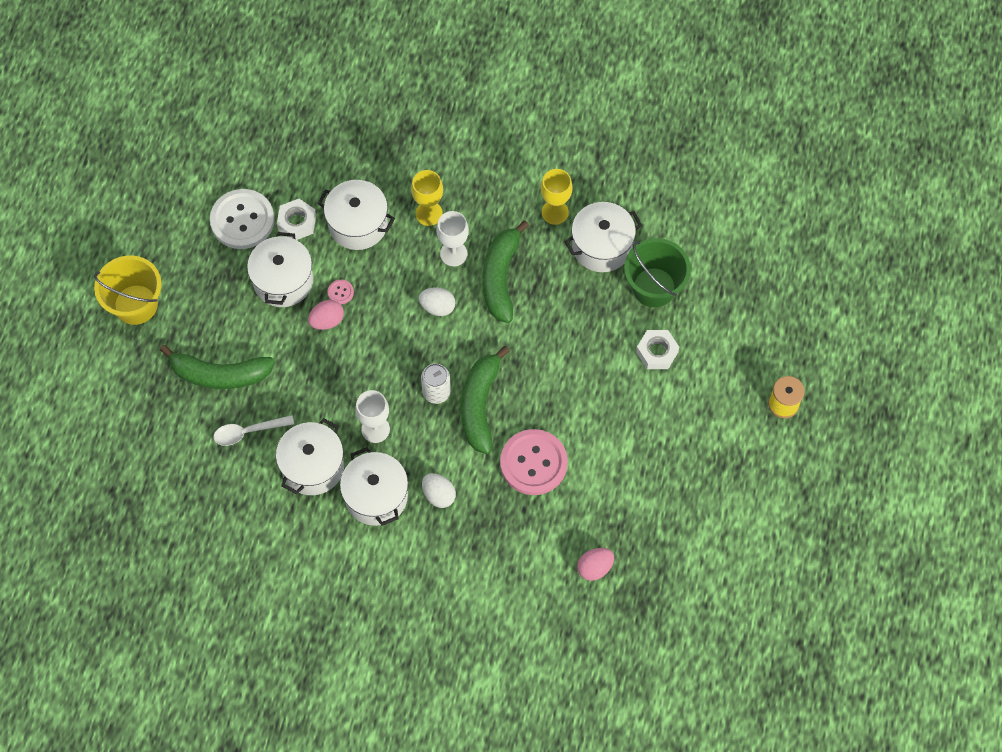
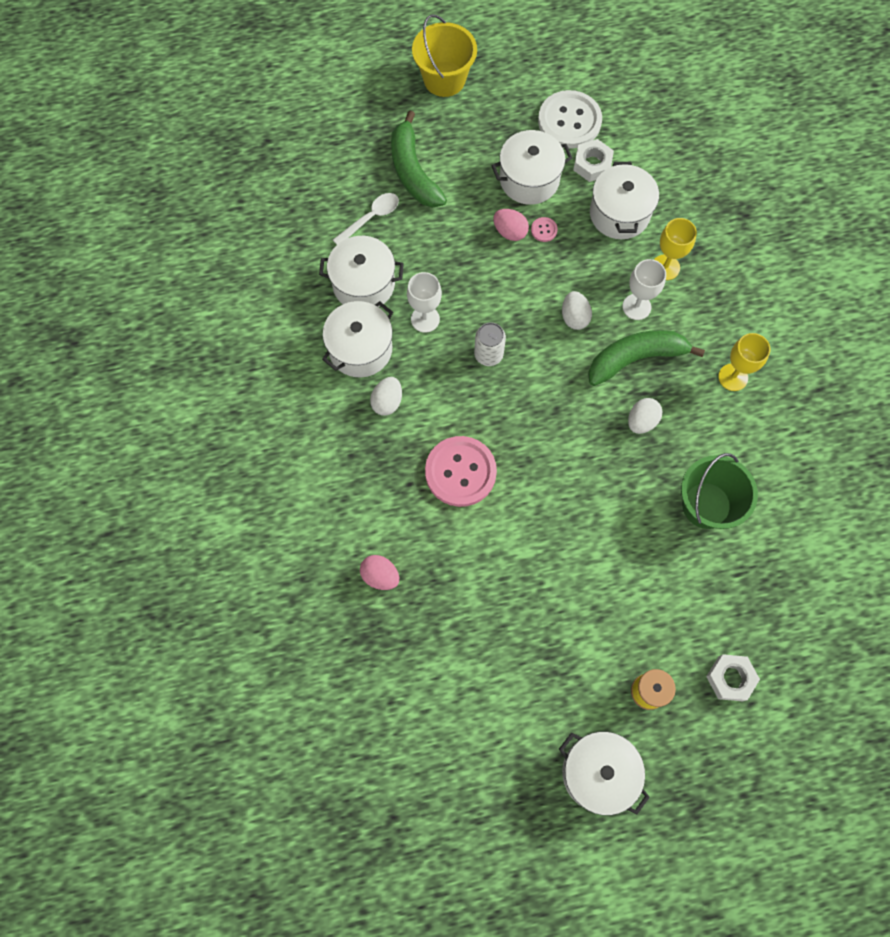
camera: 65 degrees right, 5 degrees up
white spoon [213,415,294,446] -> white spoon turned 90 degrees clockwise [333,193,399,245]
green banana [461,346,510,454] -> none
white pot [564,202,642,272] -> white pot moved to [559,732,650,815]
white nut [636,330,679,369] -> white nut moved to [706,654,760,701]
none -> white egg [628,398,662,434]

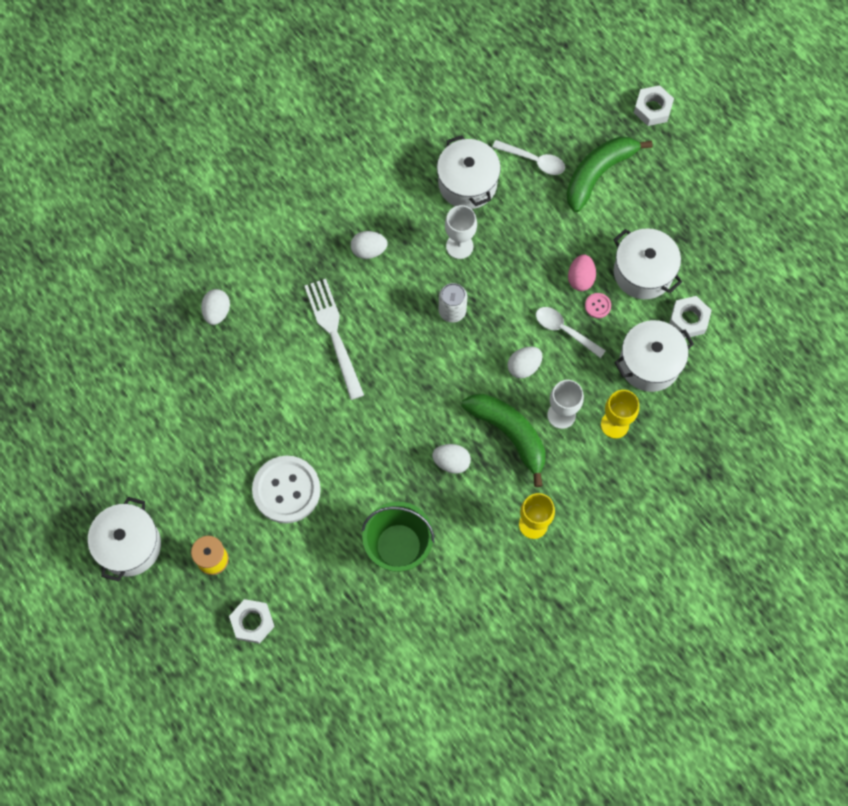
camera: 65 degrees right, 0 degrees up
white pot [322,301,393,377] -> none
pink egg [360,555,399,590] -> white egg [201,289,230,325]
yellow bucket [412,14,477,97] -> none
pink button [425,436,497,507] -> white fork [304,279,364,400]
white button [538,90,602,149] -> white button moved to [252,456,321,523]
none -> white spoon [536,307,606,358]
none -> white nut [634,85,674,126]

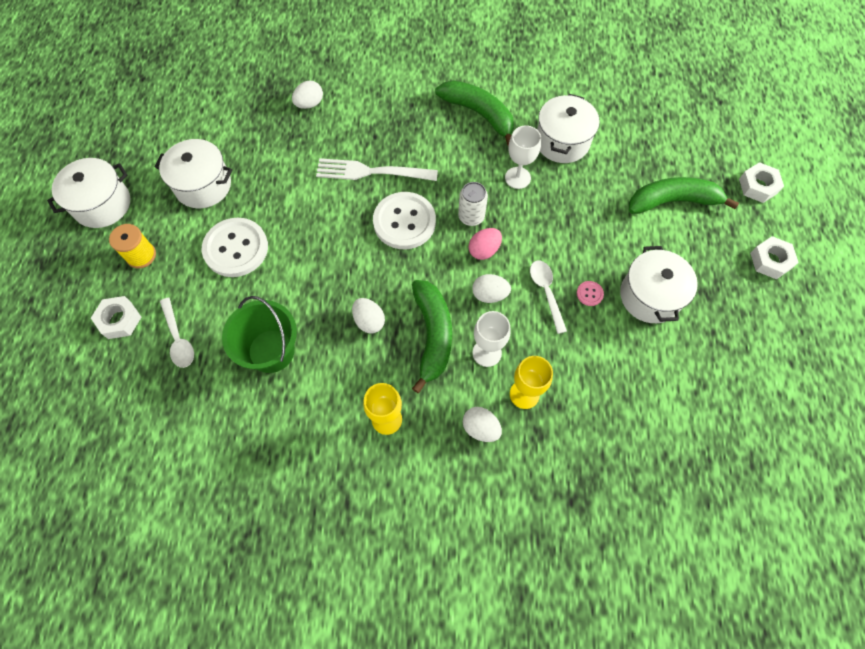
camera: 40 degrees right, 5 degrees down
white fork [304,279,364,400] -> white fork turned 105 degrees counterclockwise [316,158,438,181]
white egg [351,231,388,259] -> white egg moved to [463,407,502,442]
white spoon [492,140,565,175] -> white spoon moved to [160,297,194,368]
pink egg [568,254,596,291] -> pink egg moved to [469,228,502,260]
white pot [614,320,694,392] -> white pot moved to [154,139,232,209]
white nut [669,296,712,338] -> white nut moved to [750,236,799,279]
none -> white button [373,192,436,249]
none -> green banana [435,80,514,147]

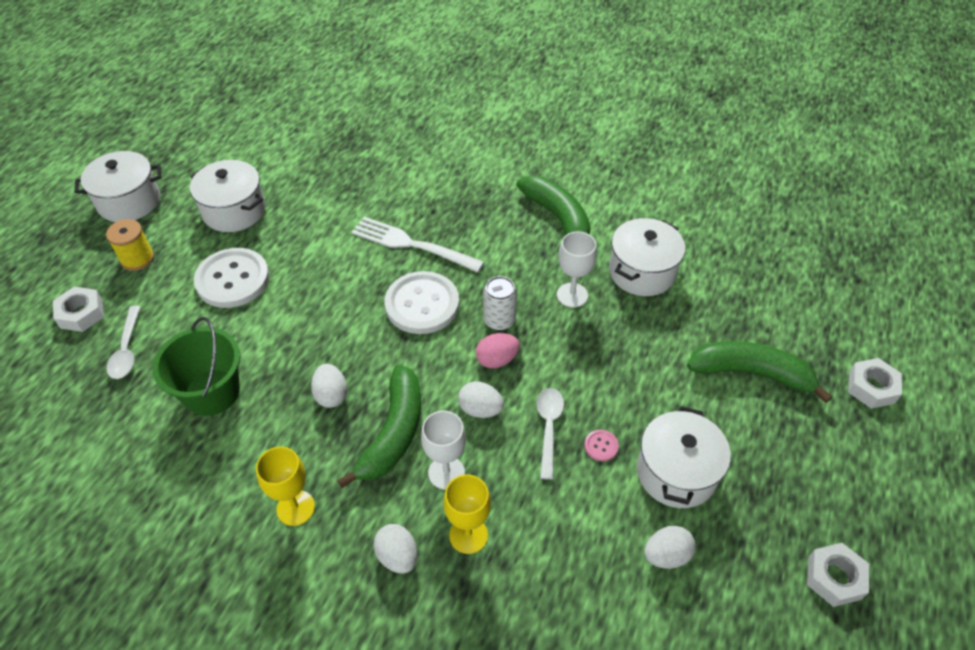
camera: 20 degrees right, 15 degrees down
white egg [292,81,323,109] -> white egg moved to [644,526,696,569]
white nut [750,236,799,279] -> white nut moved to [807,543,869,607]

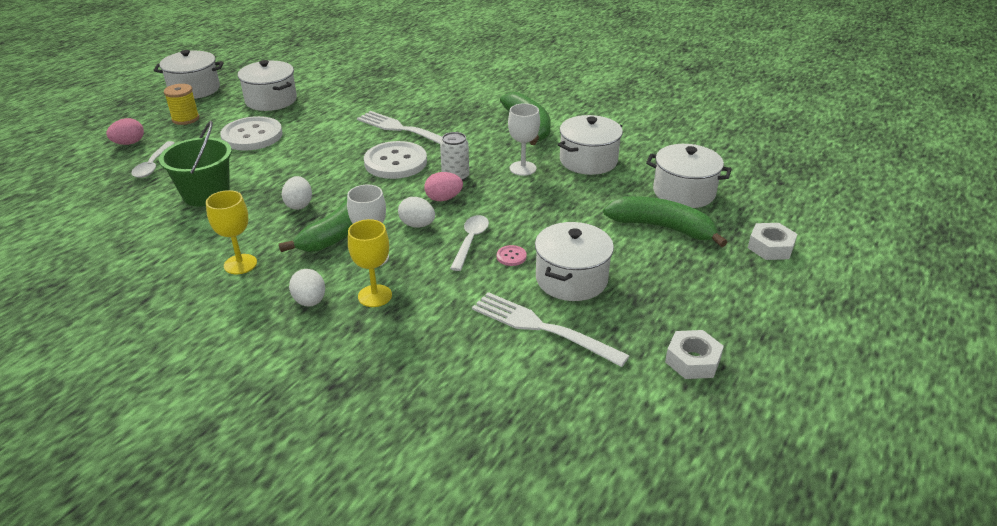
camera: 10 degrees right, 15 degrees down
white nut [53,287,104,332] -> pink egg [106,118,144,145]
white egg [644,526,696,569] -> white fork [472,292,630,367]
none -> white pot [646,144,731,208]

